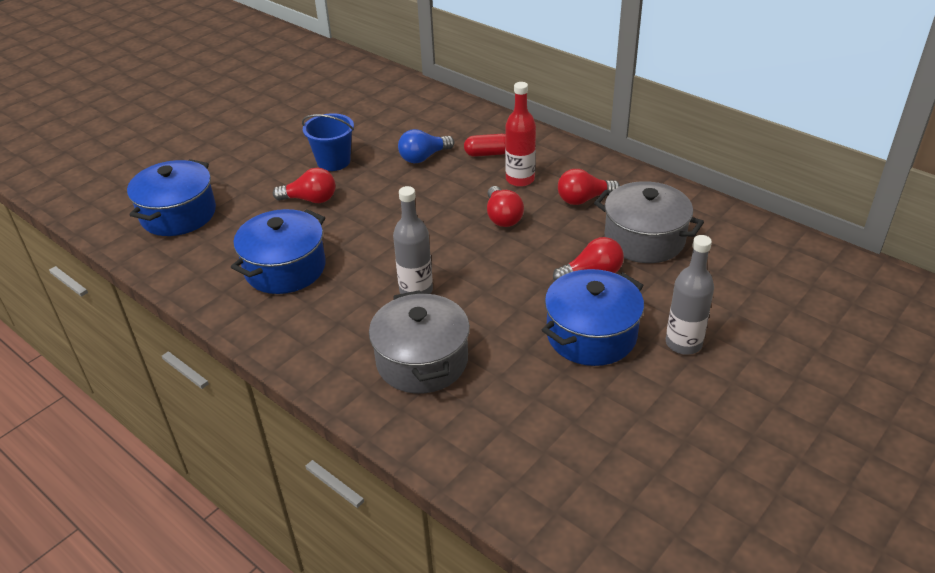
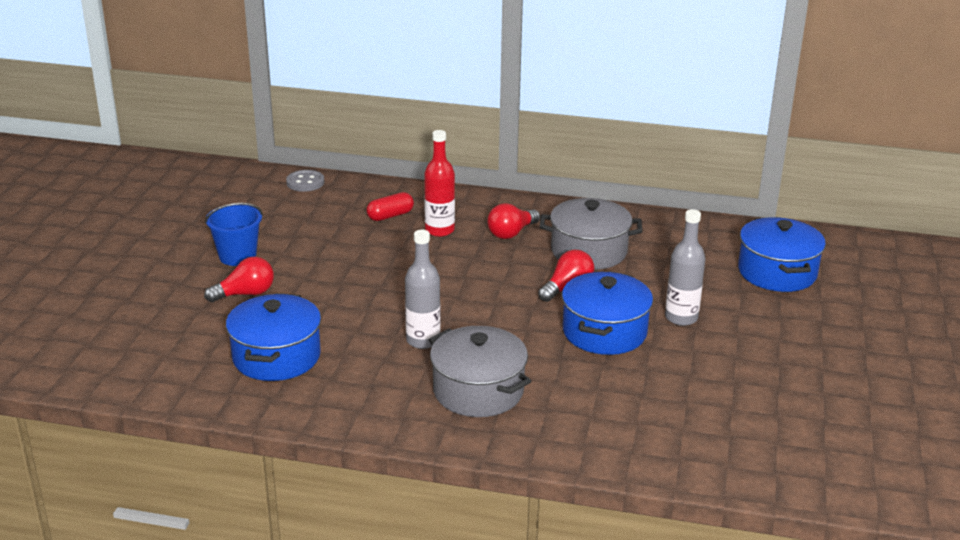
camera: 30 degrees left, 10 degrees down
blue pot [127,159,216,236] -> blue pot moved to [738,217,826,292]
blue light bulb [398,129,454,163] -> none
red light bulb [487,186,524,227] -> none
none -> grey button [286,170,325,192]

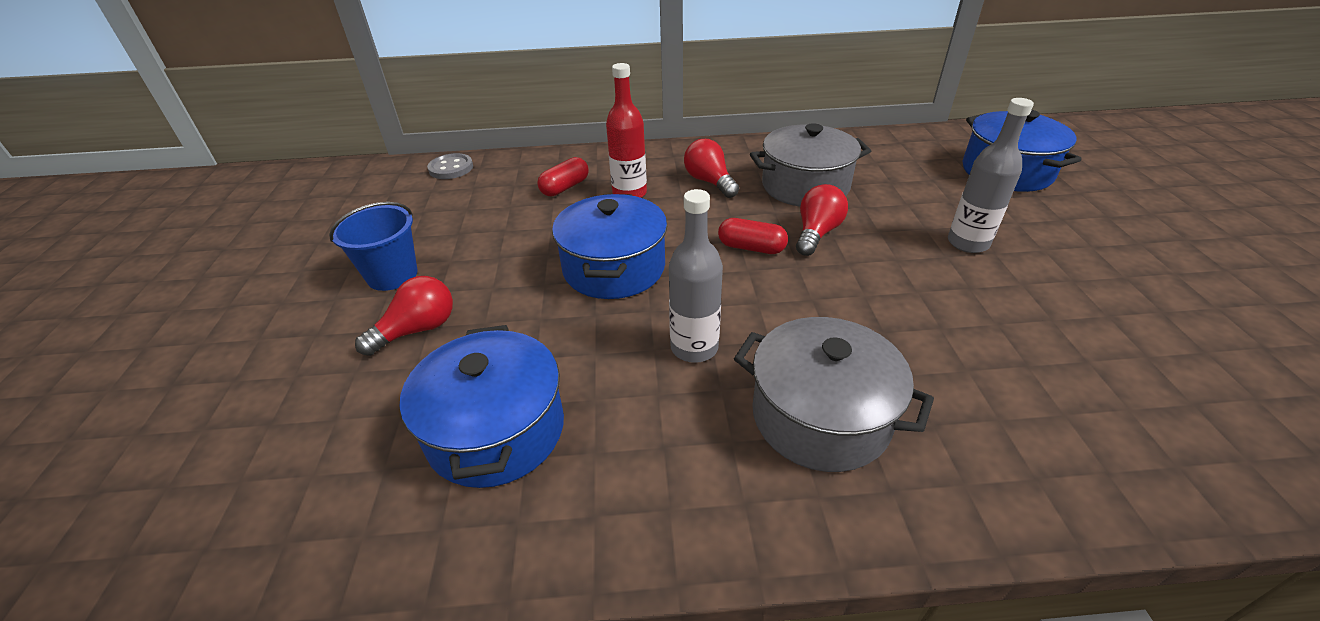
camera: 15 degrees left, 10 degrees up
red light bulb [487,203,540,239] -> red light bulb turned 120 degrees clockwise [684,139,739,198]
blue pot [562,271,653,355] -> blue pot moved to [552,194,667,299]
none -> red capsule [718,218,788,254]

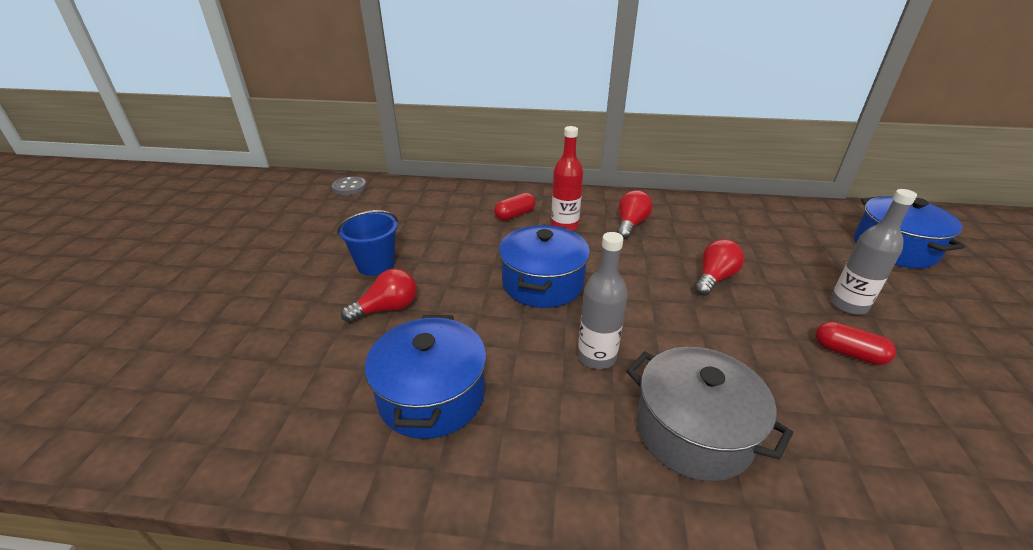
camera: 10 degrees right, 5 degrees down
grey button [427,153,473,179] -> grey button moved to [332,176,366,195]
red light bulb [684,139,739,198] -> red light bulb turned 45 degrees clockwise [617,190,652,239]
red capsule [718,218,788,254] -> red capsule moved to [816,322,896,365]
grey pot [750,123,871,206] -> none

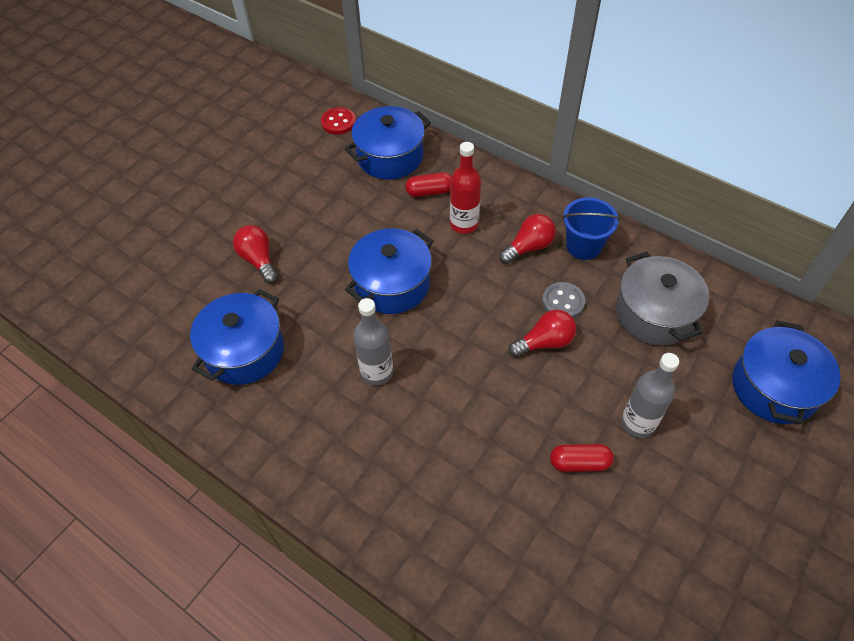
camera: 30 degrees right, 20 degrees up
grey button [332,176,366,195] -> grey button moved to [542,282,585,318]
blue bucket [337,210,398,276] -> blue bucket moved to [562,198,620,260]
red light bulb [341,268,416,323] -> red light bulb turned 120 degrees counterclockwise [233,225,278,283]
grey pot [626,347,793,481] -> grey pot moved to [616,252,709,346]
red capsule [816,322,896,365] -> red capsule turned 60 degrees counterclockwise [550,444,614,472]
none -> red button [321,107,356,135]
none -> blue pot [345,106,431,180]

